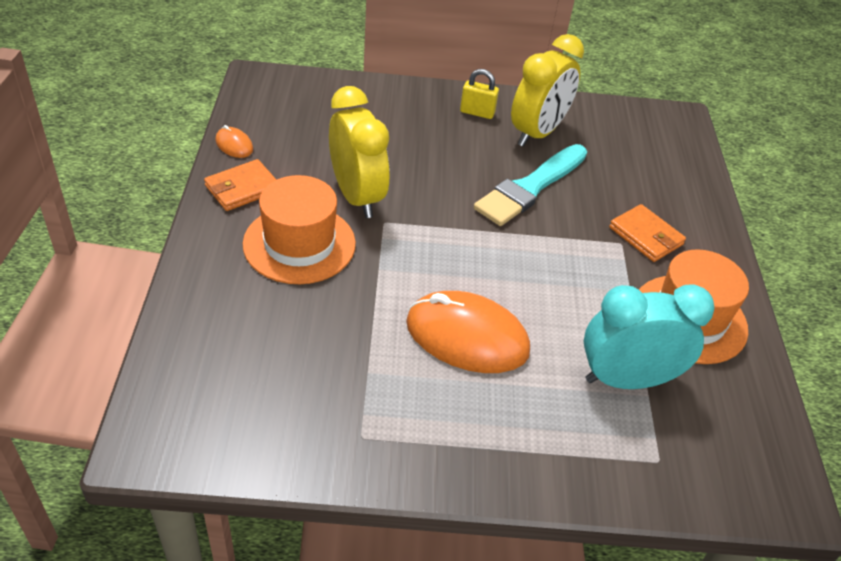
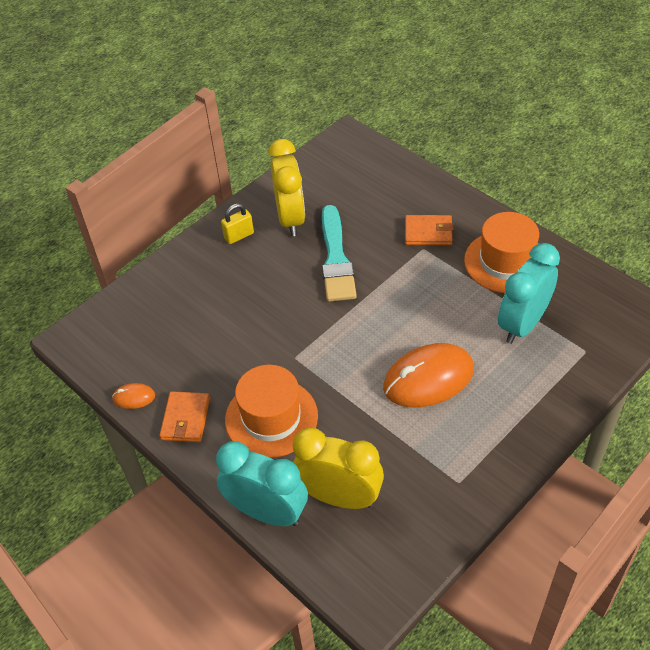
camera: 40 degrees left, 5 degrees up
yellow clock [329,86,389,218] -> yellow clock moved to [293,428,384,509]
none -> turquoise clock [216,441,308,526]

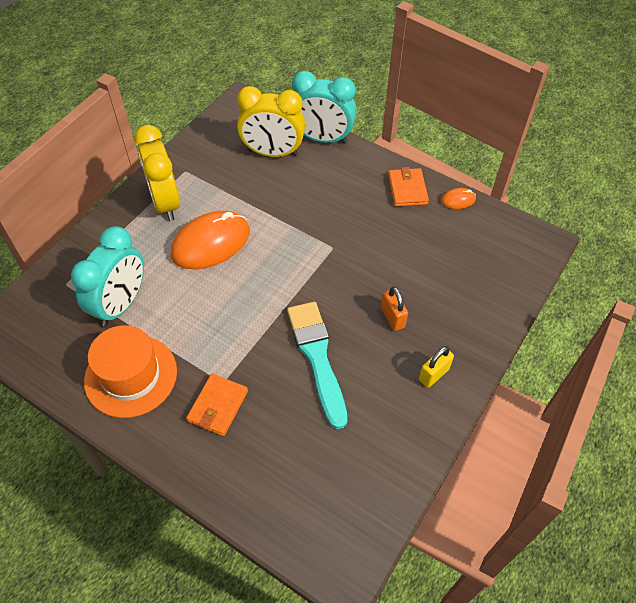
camera: 165 degrees right, 5 degrees up
orange hat [225,365,318,458] -> none
yellow clock [268,139,305,236] -> yellow clock moved to [134,125,180,221]
orange wallet [405,215,454,245] -> orange wallet turned 60 degrees counterclockwise [186,374,248,436]
none -> orange padlock [381,287,408,331]

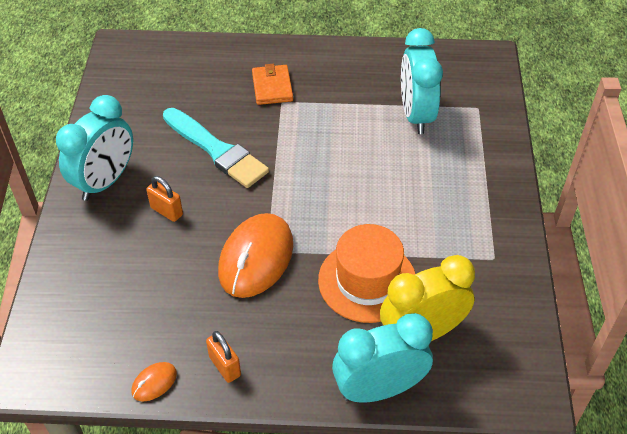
camera: 150 degrees right, 5 degrees down
orange hat [84,325,177,418] -> orange hat moved to [318,224,415,323]
yellow clock [134,125,180,221] -> none
orange mouse [171,211,250,270] -> orange mouse moved to [218,213,293,298]
orange wallet [388,167,429,207] -> orange padlock [206,331,241,383]
yellow padlock [419,346,454,388] -> turquoise clock [56,95,133,201]

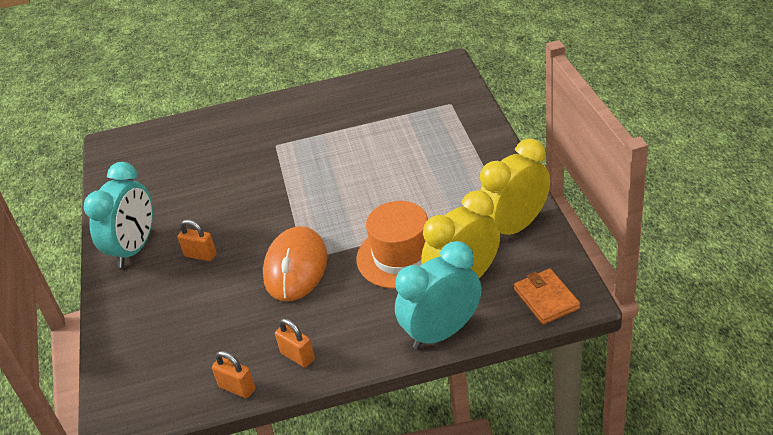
camera: 10 degrees left, 10 degrees down
orange mouse [131,362,177,401] -> orange padlock [212,351,255,398]
turquoise brush [163,108,269,188] -> none
orange wallet [252,64,293,105] -> orange wallet moved to [514,269,580,324]
turquoise clock [401,28,443,134] -> none
none -> yellow clock [480,138,550,236]

